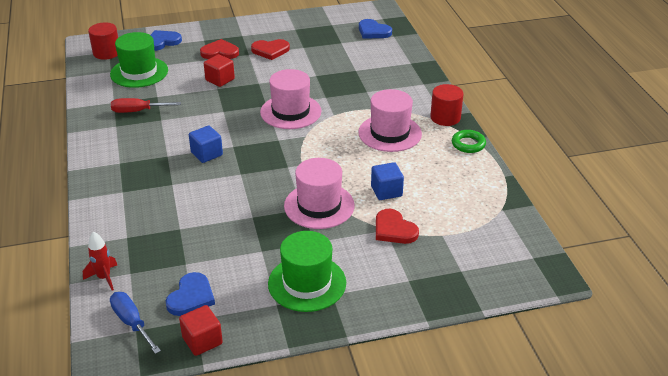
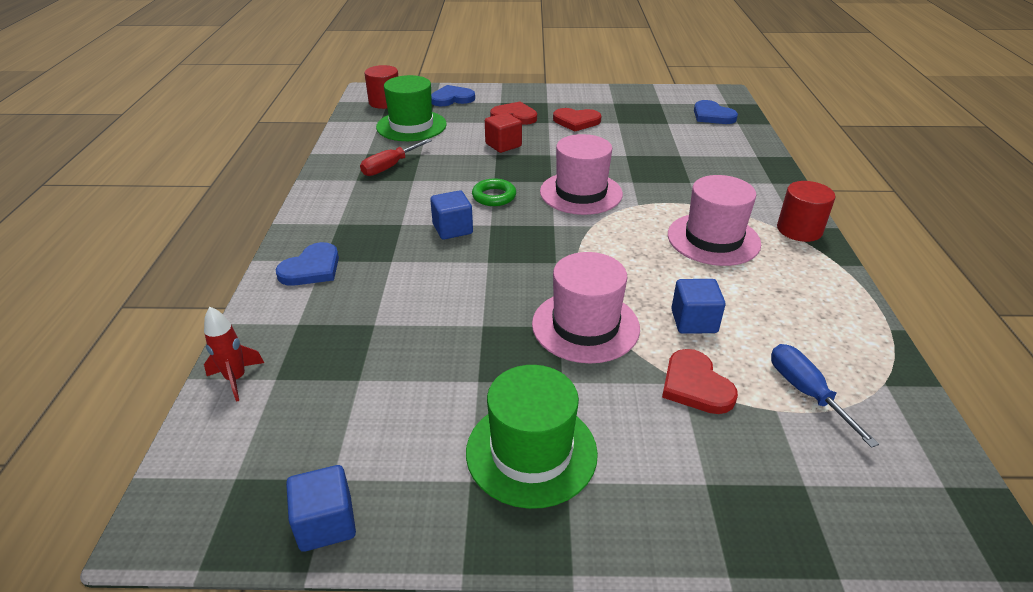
camera: 15 degrees right, 0 degrees up
blue screwdriver [110,292,161,354] -> blue screwdriver moved to [771,344,879,448]
red screwdriver [111,98,181,113] -> red screwdriver turned 60 degrees counterclockwise [360,139,432,176]
blue heart [165,272,215,316] -> blue heart moved to [275,242,339,286]
red cube [179,305,223,356] -> blue cube [286,465,356,552]
green ring [452,130,486,153] -> green ring moved to [472,178,516,206]

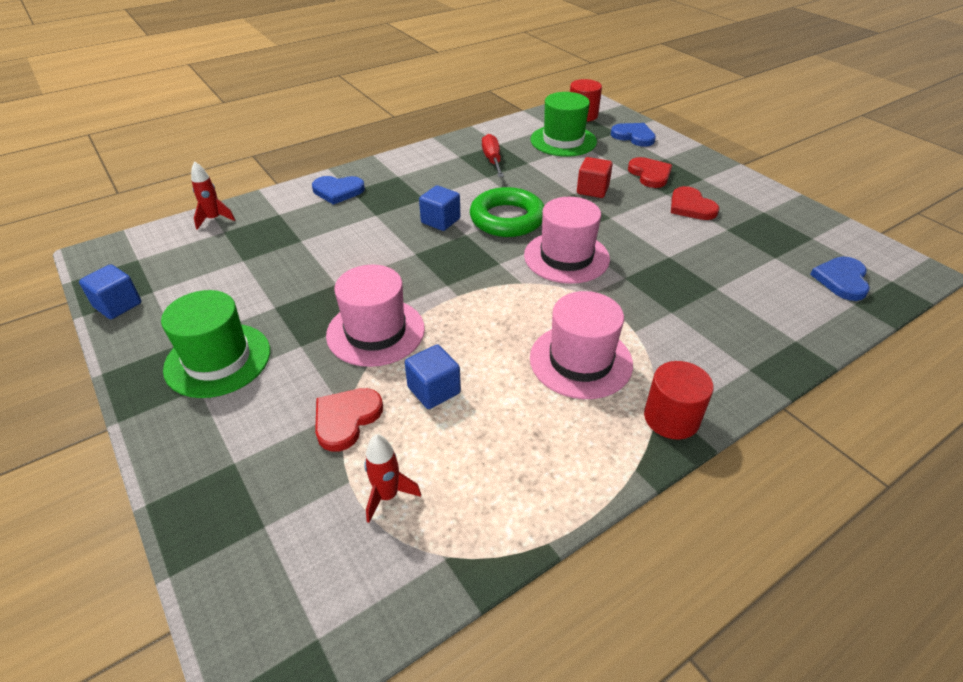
camera: 55 degrees right, 5 degrees up
red screwdriver [360,139,432,176] -> red screwdriver turned 75 degrees clockwise [482,134,504,177]
green ring [472,178,516,206] -> green ring [470,187,544,237], size x1.79
blue screwdriver [771,344,879,448] -> red rocket [364,434,421,523]

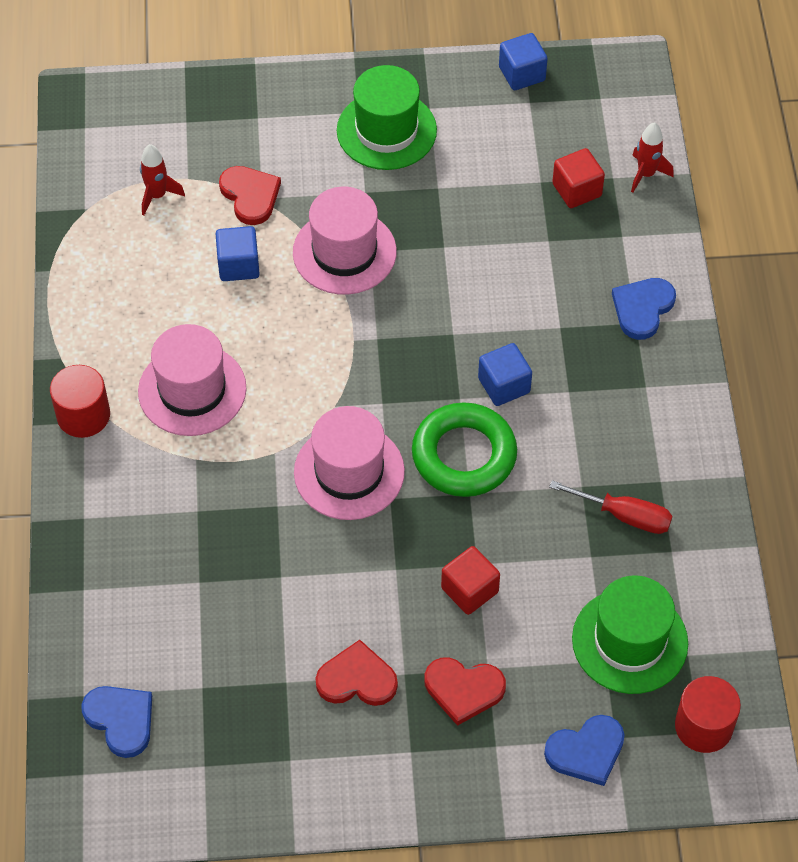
camera: 120 degrees right, 15 degrees up
none -> red cube [552,148,605,208]

